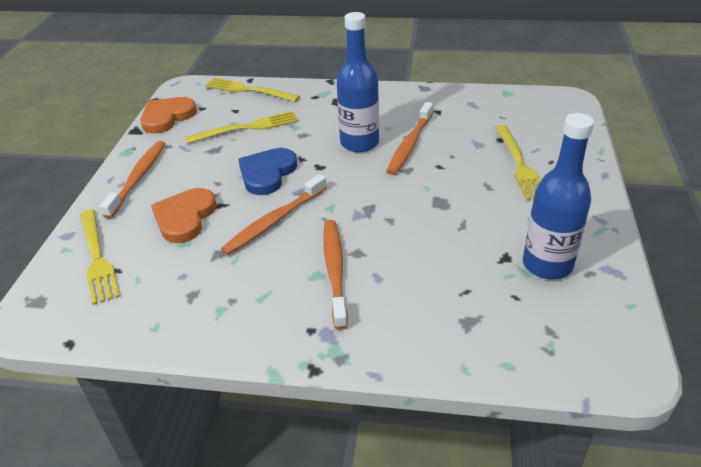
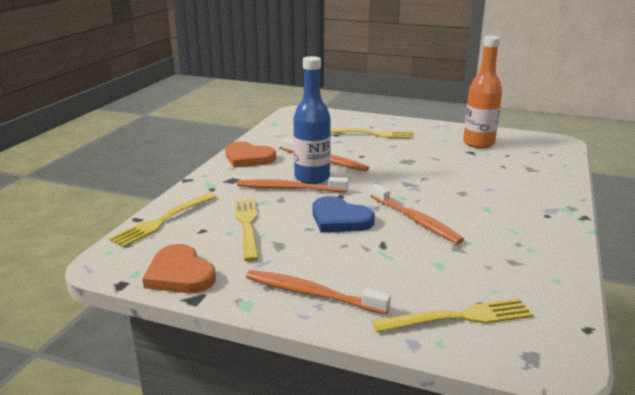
camera: 80 degrees left, 15 degrees down
orange heart [151,188,217,243] -> orange heart moved to [225,141,276,168]
orange toothbrush [323,220,348,330] -> orange toothbrush moved to [237,177,349,192]
blue bottle [523,113,594,280] -> orange bottle [463,36,502,148]

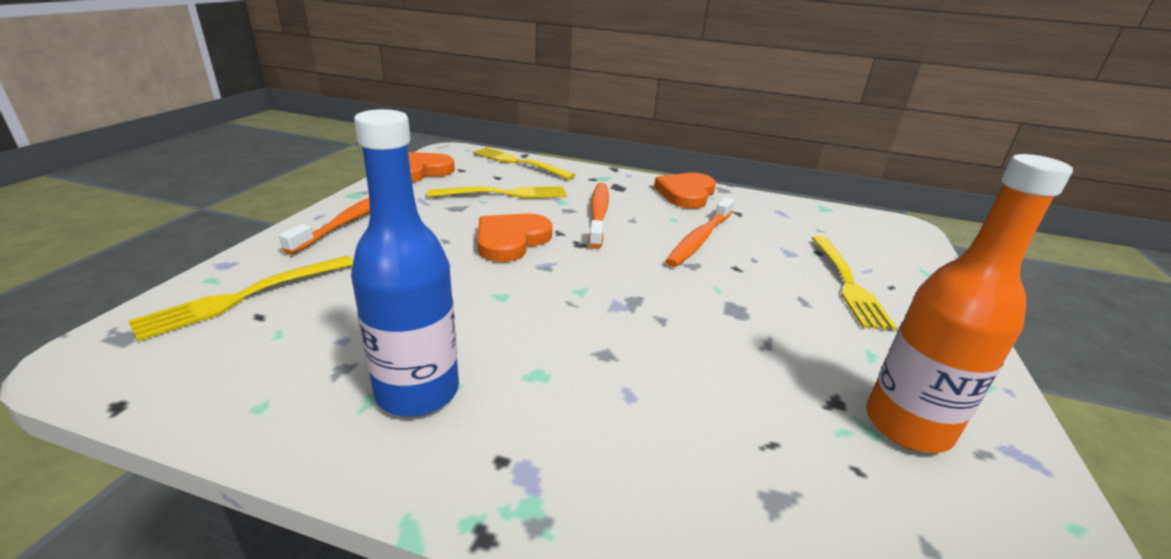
camera: 85 degrees right, 5 degrees up
blue bottle [293,56,331,184] -> blue bottle moved to [351,109,459,416]
blue heart [312,196,375,232] -> orange heart [477,213,553,262]
orange toothbrush [371,184,464,244] -> none
yellow fork [372,299,533,332] -> yellow fork turned 60 degrees clockwise [128,256,353,341]

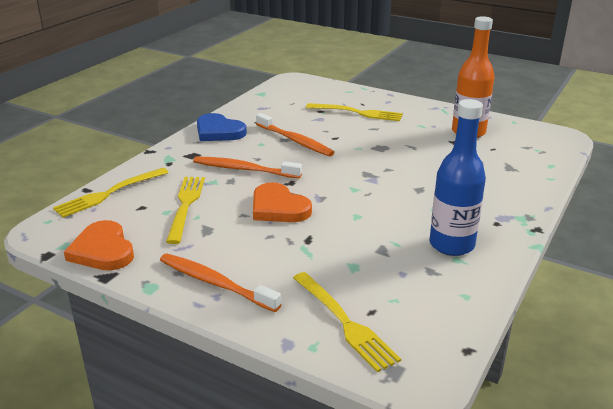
camera: 75 degrees left, 0 degrees up
orange heart [654,173,716,209] -> blue heart [197,113,247,141]

